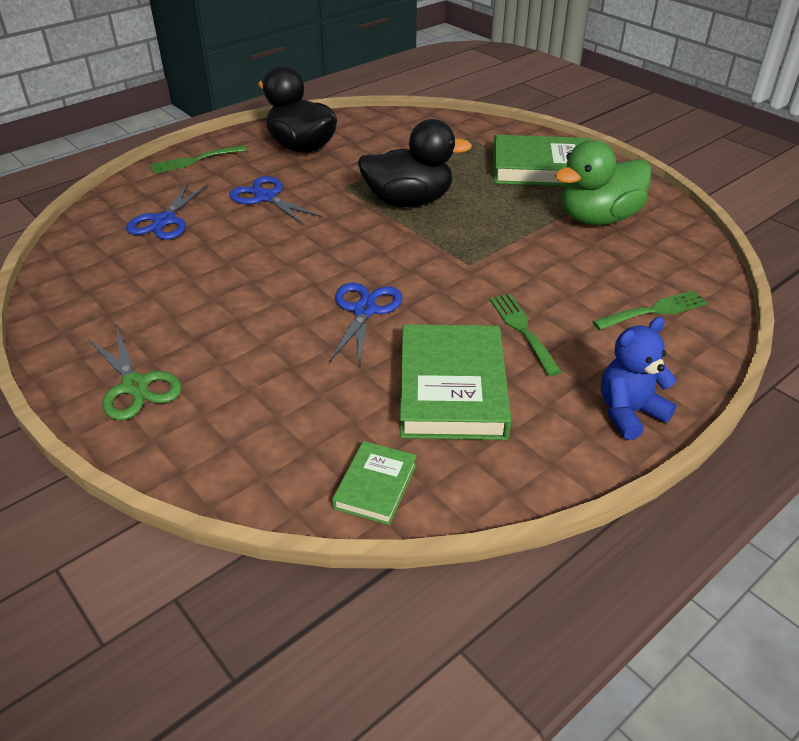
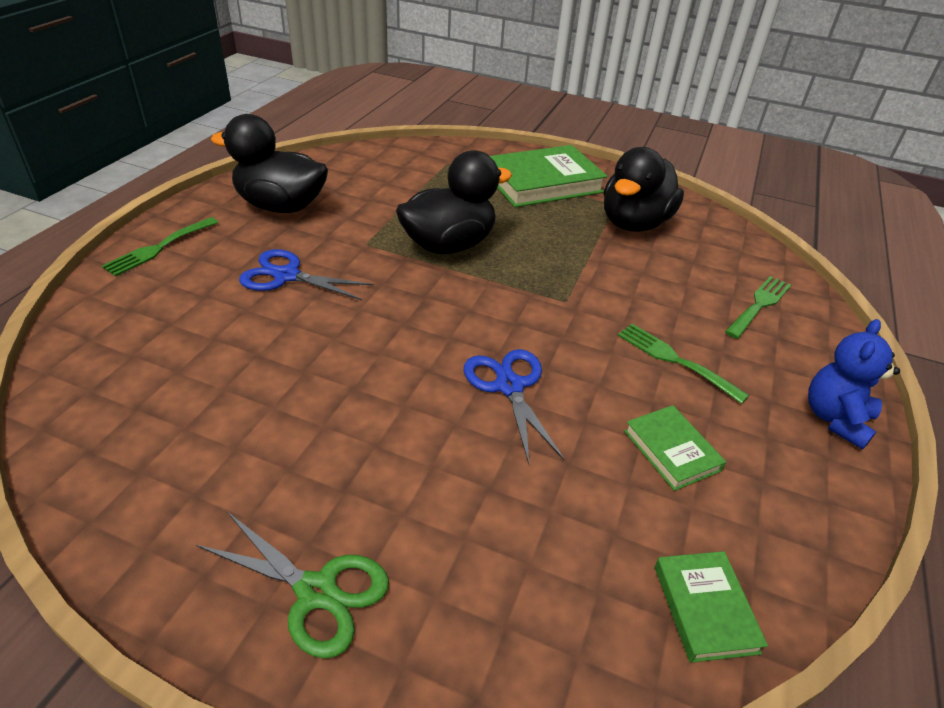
camera: 30 degrees left, 0 degrees up
blue scissors [126,183,208,240] -> none
green book [400,324,511,440] -> green book [624,405,726,491], size x0.51
green duck [555,140,652,225] -> black duck [604,147,684,232]

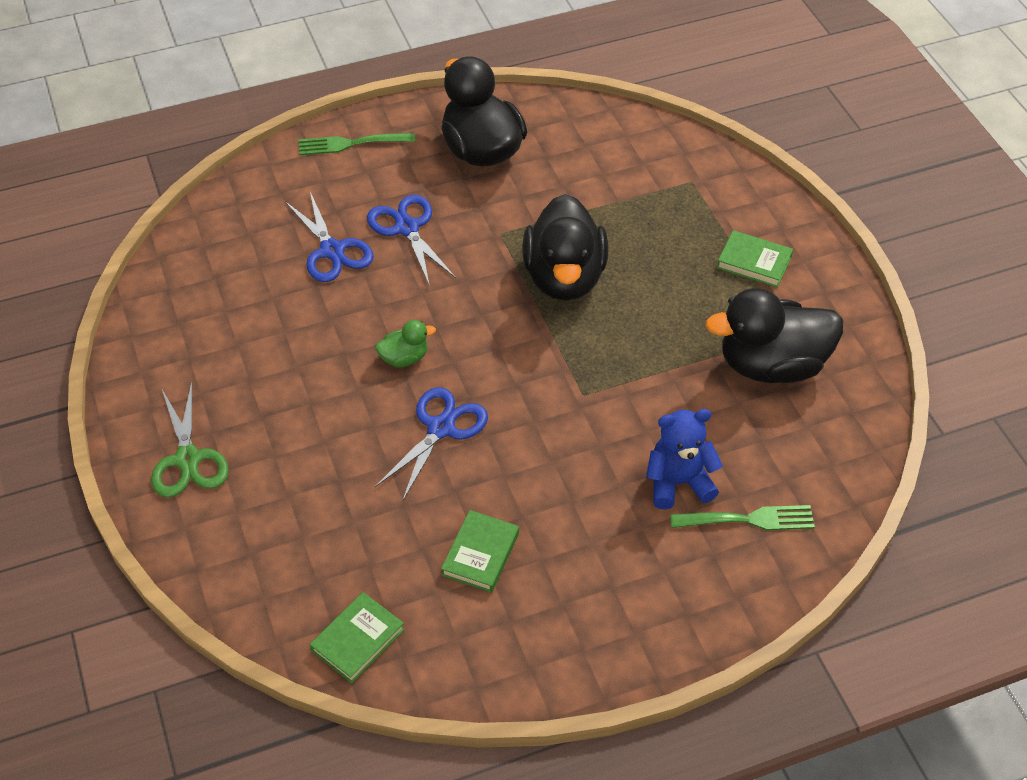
camera: 50 degrees right, 10 degrees up
black duck [396,150,512,254] -> black duck turned 75 degrees clockwise [522,194,609,301]
green book [490,145,608,207] -> green book [717,230,793,288], size x0.51
green fork [617,324,749,404] -> none
blue teddy bear [808,319,900,450] -> blue teddy bear moved to [646,409,723,509]
none -> blue scissors [285,192,374,282]
none -> green duck [375,320,436,367]

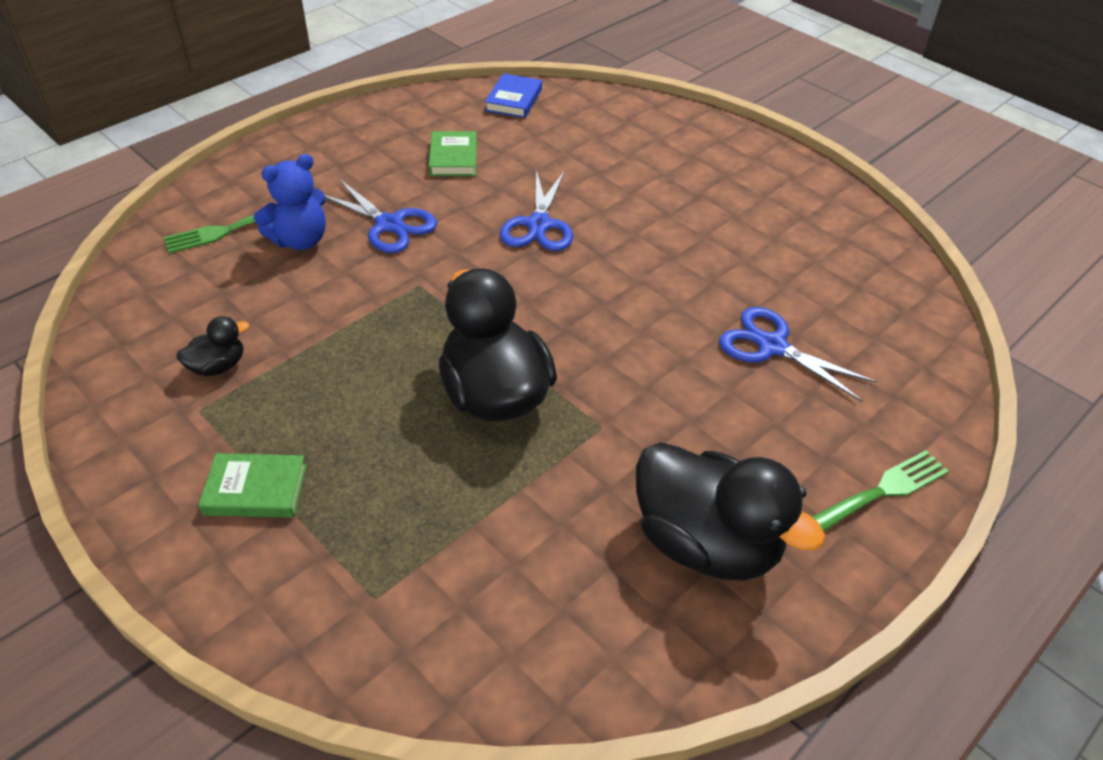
camera: 155 degrees right, 5 degrees down
green scissors [151,382,229,498] -> none
green book [310,592,405,683] -> blue book [485,73,542,118]
blue scissors [367,195,456,287] -> blue scissors moved to [325,179,437,253]
green duck [375,320,436,367] -> none
black duck [705,288,843,383] -> black duck [177,316,249,376], size x0.45

